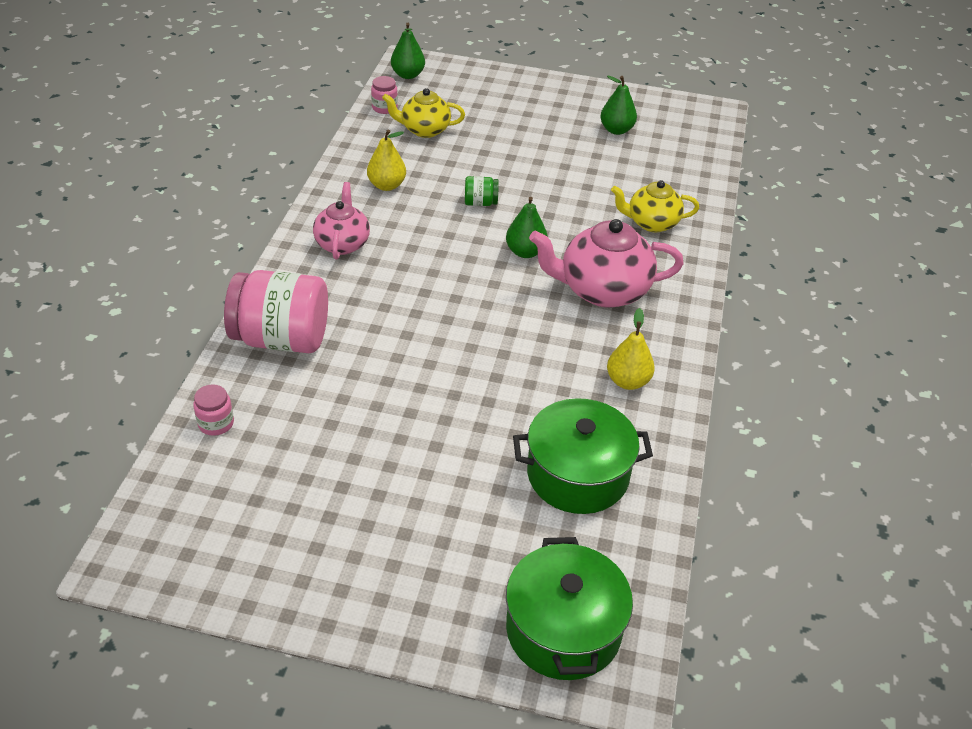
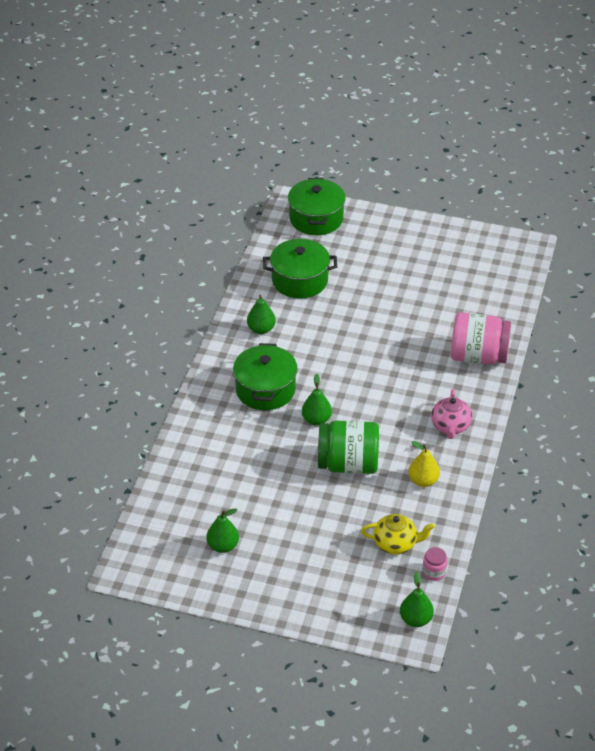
camera: 175 degrees left, 0 degrees up
pink jar [193,384,234,436] -> none
green jar [465,176,499,206] -> green jar [318,421,379,474], size x2.28
pink teapot [529,219,684,308] -> green pot [233,343,297,410]
yellow pear [607,308,655,390] -> green pear [247,295,276,334]
yellow teapot [611,180,699,232] -> none

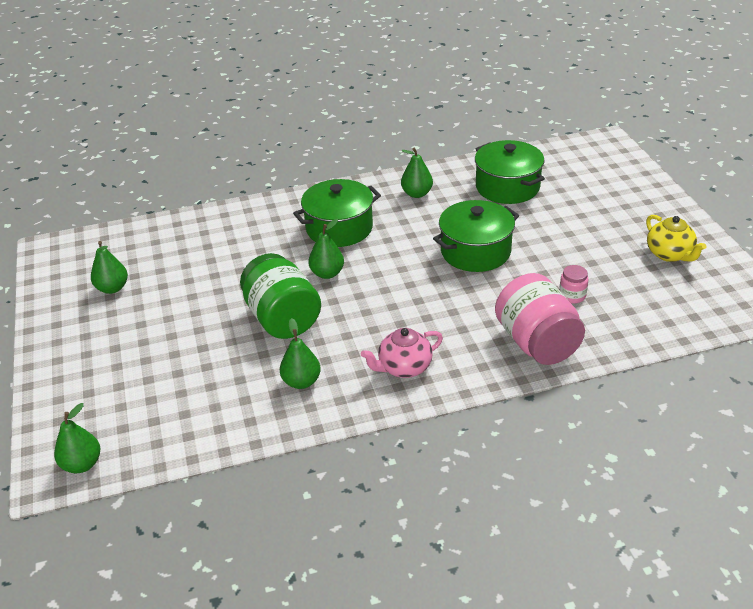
camera: 60 degrees right, 5 degrees down
green pot [288,178,346,235] -> green pot moved to [433,200,519,272]
yellow teapot [361,514,435,554] -> yellow teapot moved to [646,215,706,262]
yellow pear [409,441,440,487] -> green pear [280,318,321,389]
pink jar [423,547,448,581] -> pink jar moved to [559,265,589,304]

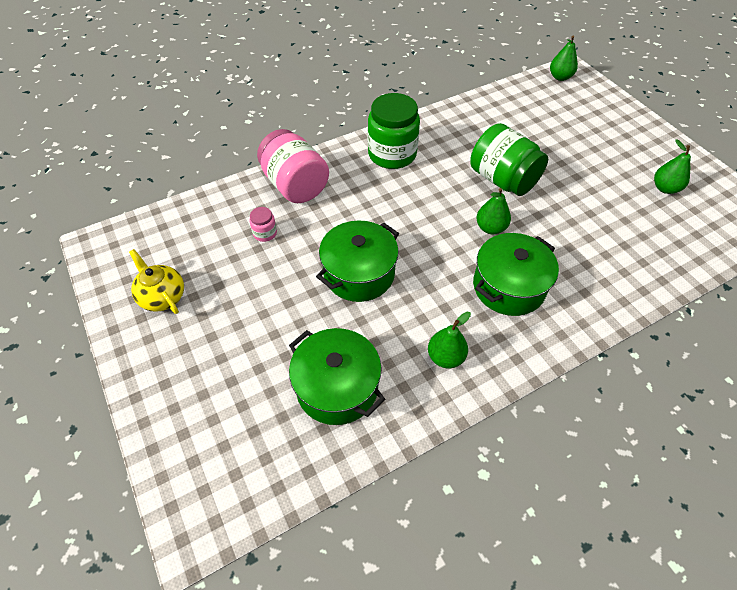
camera: 165 degrees right, 15 degrees up
green pear [280,318,321,389] -> none
pink teapot [361,328,443,378] -> green jar [368,93,420,169]

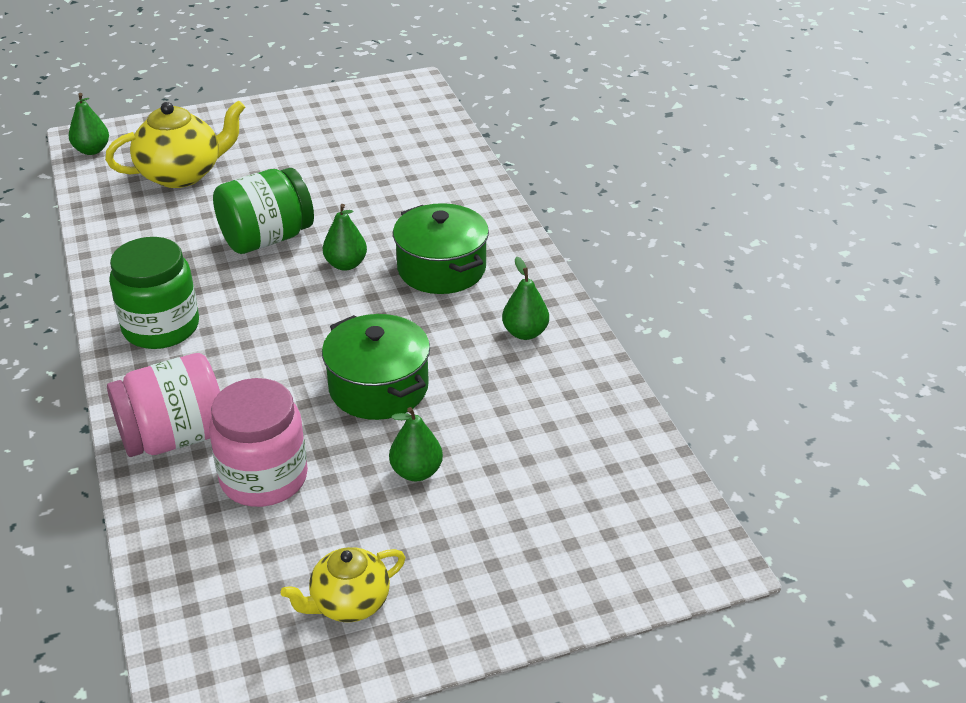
camera: 80 degrees left, 15 degrees down
pink jar [249,207,277,242] -> pink jar [209,378,308,507], size x2.28
green pot [289,328,385,425] -> none
green pear [654,139,691,194] -> green pear moved to [389,407,443,481]
none -> yellow teapot [105,100,245,188]

